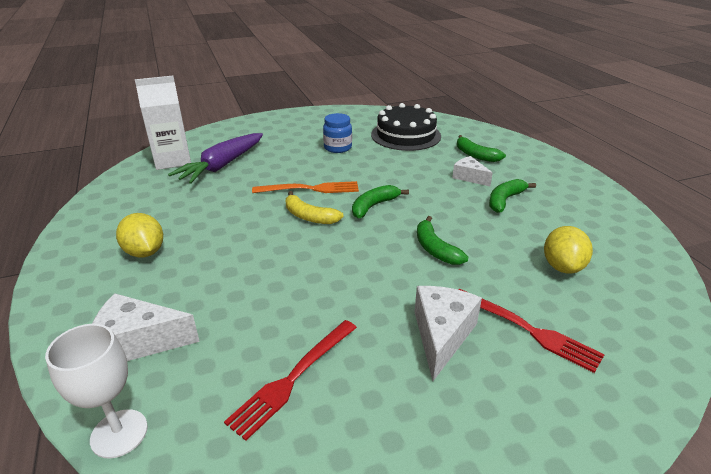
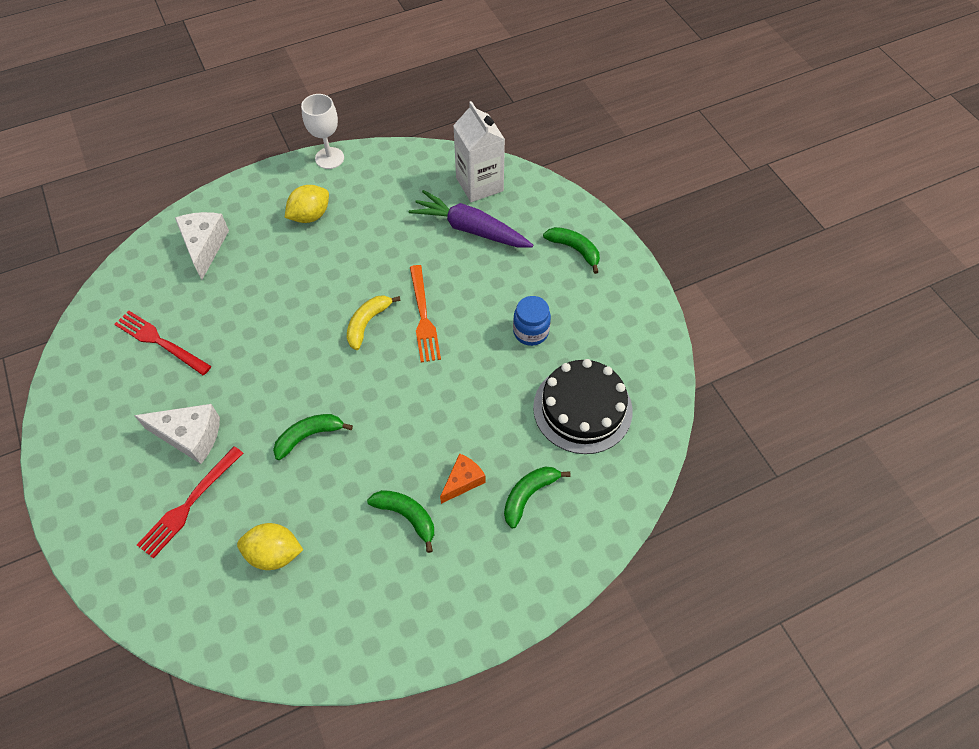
camera: 85 degrees right, 25 degrees up
white goblet [45,324,148,458] -> white goblet moved to [301,94,344,169]
green banana [352,185,409,218] -> green banana moved to [543,227,600,274]
white cheese [452,156,493,186] -> orange cheese [440,453,485,504]

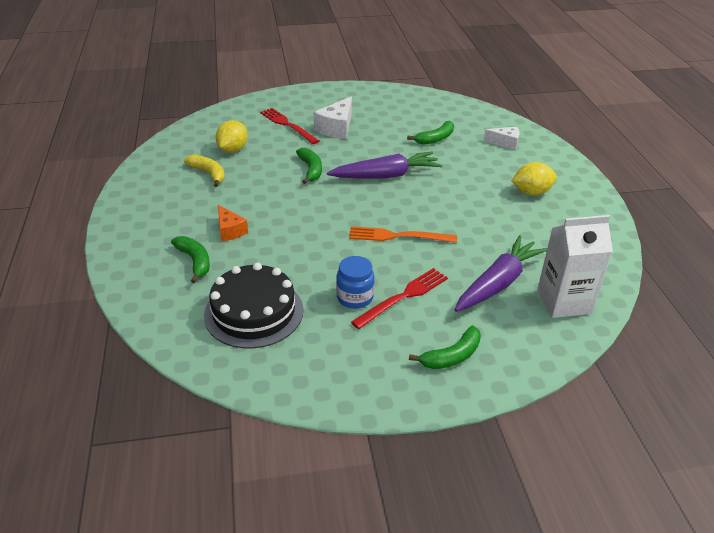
camera: 105 degrees right, 20 degrees down
red fork [114,311,211,375] -> red fork moved to [351,268,448,329]
white cheese [175,212,229,280] -> white cheese [484,127,519,150], size x0.64
yellow lemon [285,185,329,223] -> yellow lemon turned 75 degrees counterclockwise [511,162,557,195]
white goblet [301,94,344,169] -> none
yellow banana [347,295,401,350] -> yellow banana moved to [184,154,225,187]
green banana [367,490,434,553] -> green banana moved to [407,121,454,145]
none -> purple carrot [327,151,443,179]

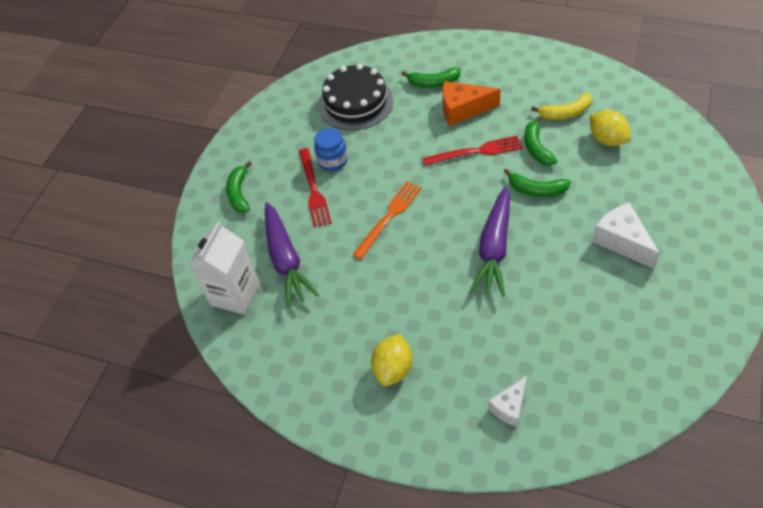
camera: 125 degrees right, 15 degrees up
orange cheese [218,205,248,241] -> orange cheese [443,81,501,126], size x1.56
red fork [260,108,319,144] -> red fork moved to [422,135,523,166]
green banana [407,121,454,145] -> green banana moved to [525,116,557,165]

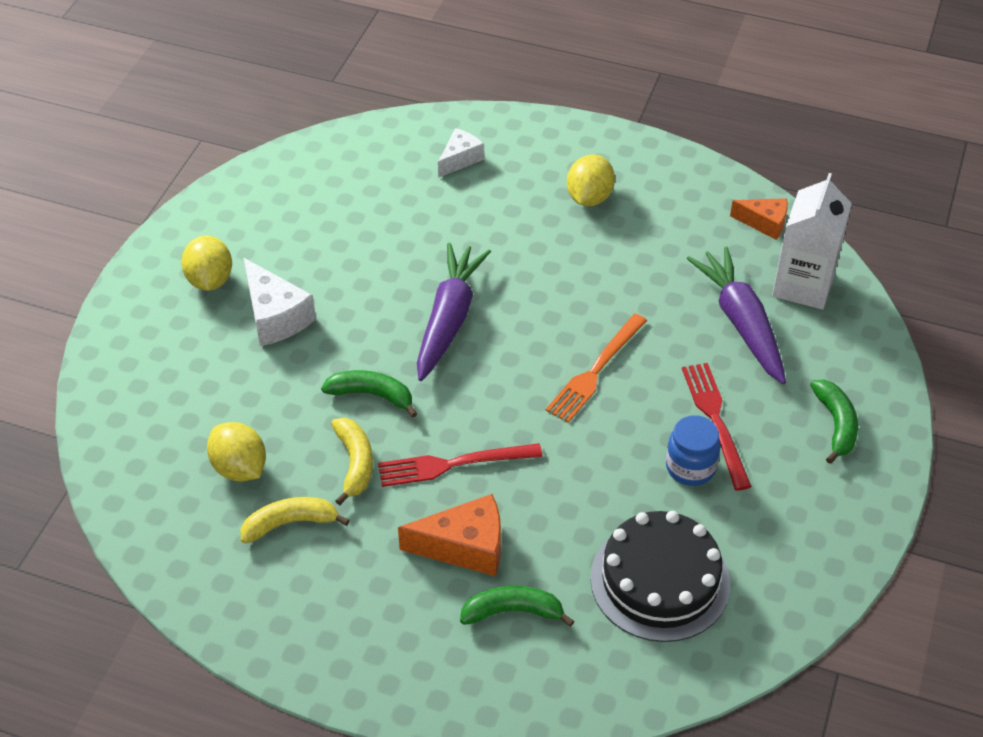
camera: 175 degrees right, 5 degrees down
green banana [525,116,557,165] -> yellow banana [331,418,373,505]
none -> yellow lemon [181,235,232,291]
none -> orange cheese [730,198,788,240]

